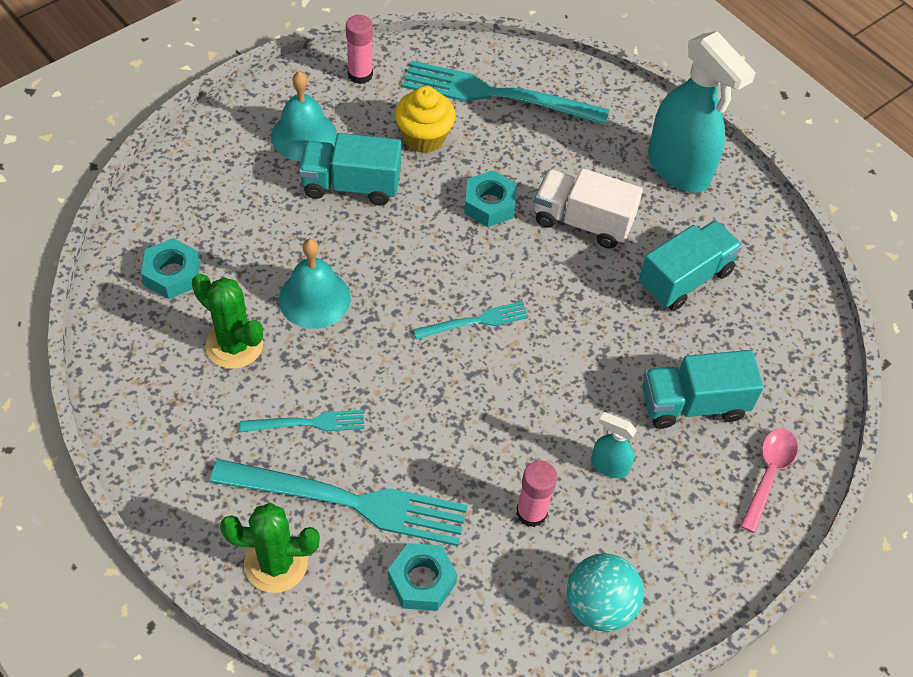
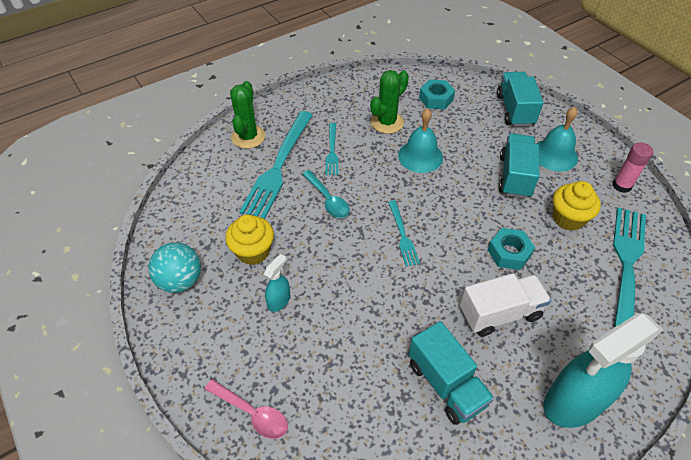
camera: 100 degrees right, 5 degrees down
turquoise nut [388,543,457,611] -> none
pink glue stick [516,460,557,527] -> yellow cupcake [225,215,274,265]
white truck [534,168,643,249] -> white truck turned 45 degrees clockwise [460,273,551,337]
turquoise truck [642,350,764,429] -> turquoise truck moved to [497,72,544,127]
none -> turquoise spoon [302,170,350,218]

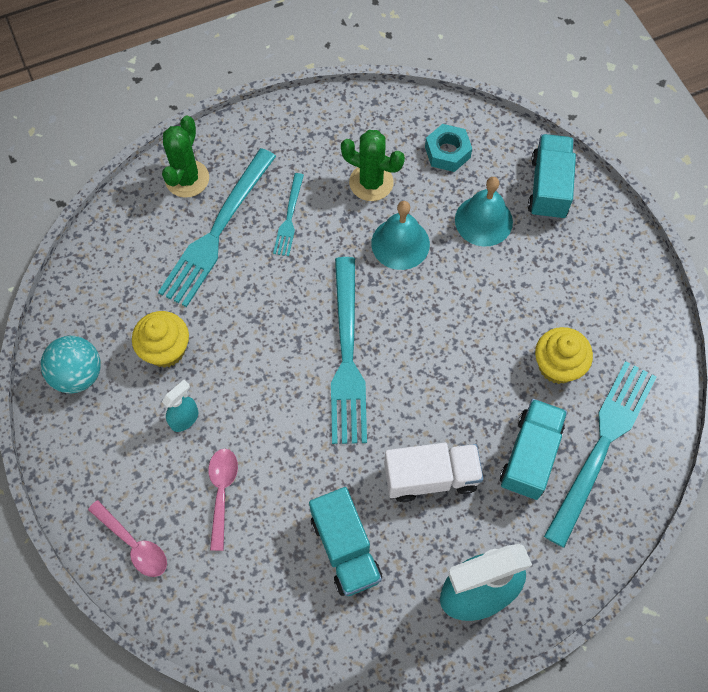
camera: 10 degrees right, 15 degrees up
turquoise spoon [302,170,350,218] -> none
green cactus [370,70,409,134] -> green cactus turned 60 degrees clockwise [341,130,405,201]
turquoise fork [388,200,420,267] -> turquoise fork [331,257,367,444], size x2.01
turquoise nut [488,228,535,270] -> none
turquoise truck [499,134,540,198] -> turquoise truck moved to [500,399,567,500]
turquoise bell [537,107,578,171] -> turquoise bell moved to [455,177,513,246]
pink glue stick [613,142,654,193] -> none
none -> pink spoon [208,449,238,551]

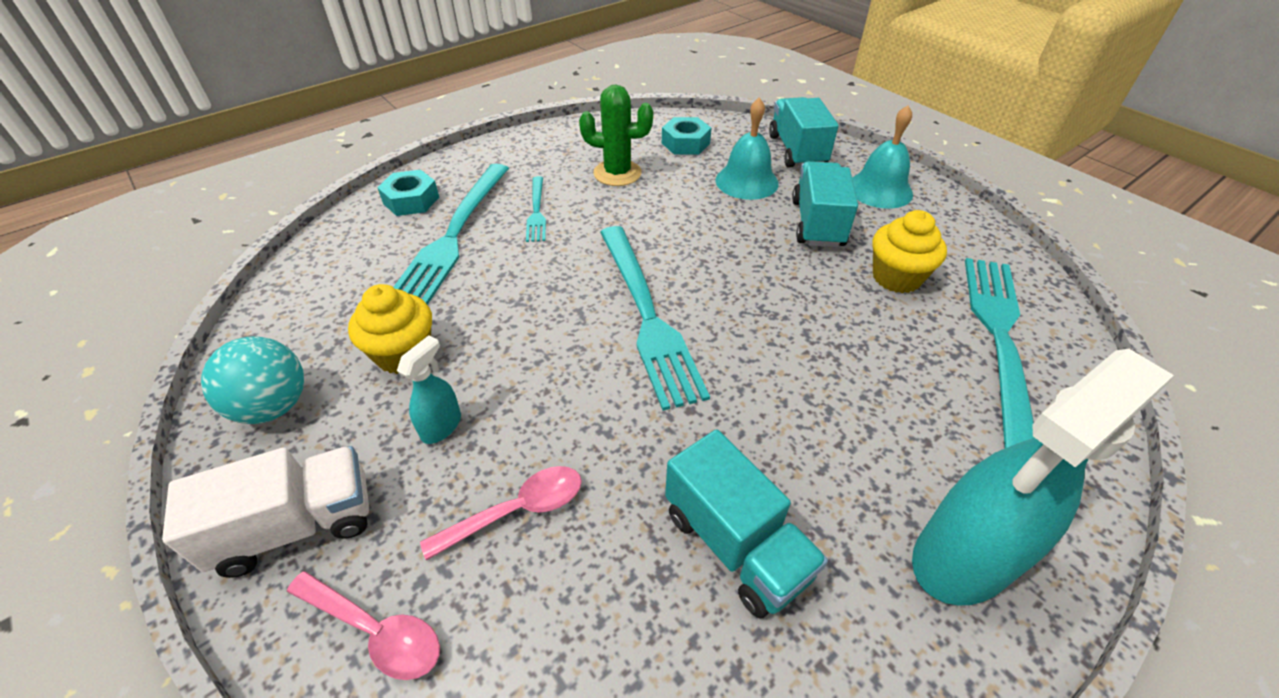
camera: 15 degrees left, 20 degrees down
green cactus [162,115,209,198] -> turquoise nut [377,170,439,216]
pink spoon [208,449,238,551] -> pink spoon turned 75 degrees clockwise [420,466,582,560]
turquoise bell [371,201,430,270] -> turquoise bell moved to [852,105,913,209]
white truck [384,443,484,502] -> white truck moved to [162,446,369,578]
turquoise truck [500,399,567,500] -> turquoise truck moved to [792,161,858,248]

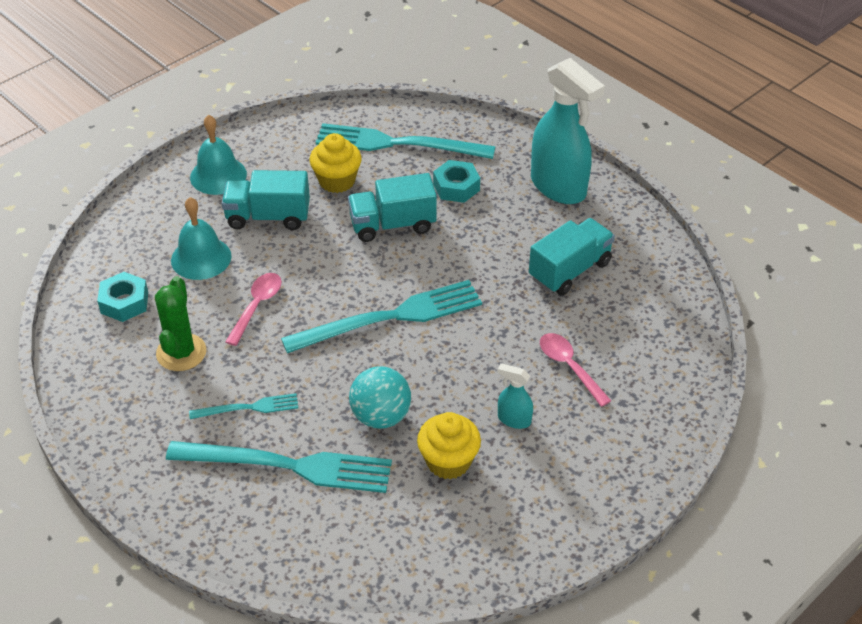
camera: 95 degrees left, 0 degrees up
white truck [162,446,369,578] -> none
turquoise ball [201,336,304,424] -> turquoise ball moved to [349,366,411,429]
pink spoon [287,571,440,680] -> pink spoon moved to [225,273,282,346]
turquoise nut [377,170,439,216] -> turquoise nut moved to [433,160,480,203]
turquoise truck [769,97,839,168] -> turquoise truck moved to [348,173,437,242]

